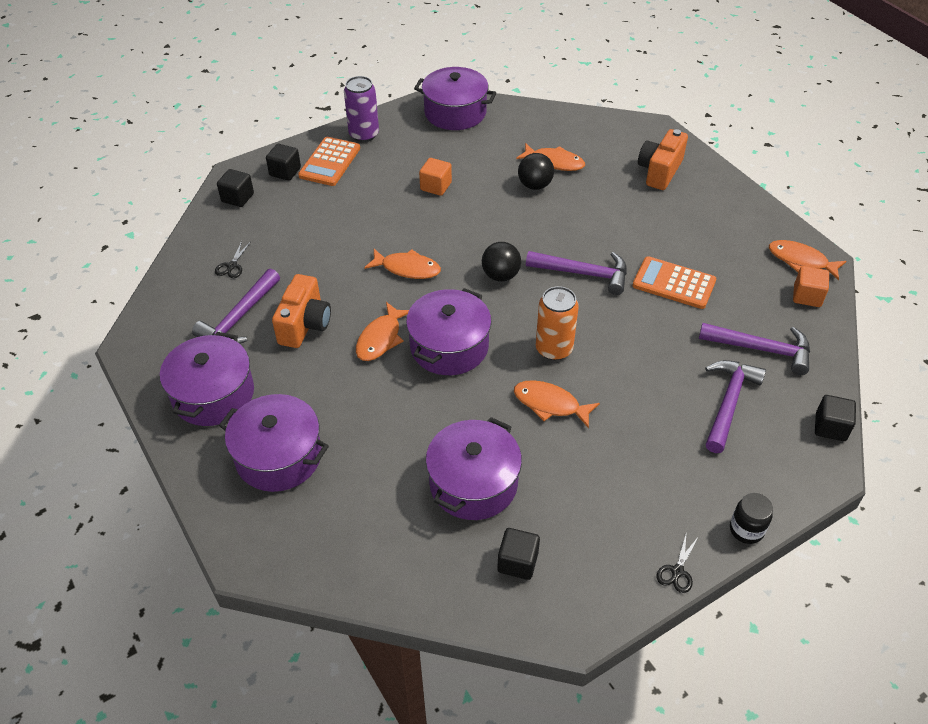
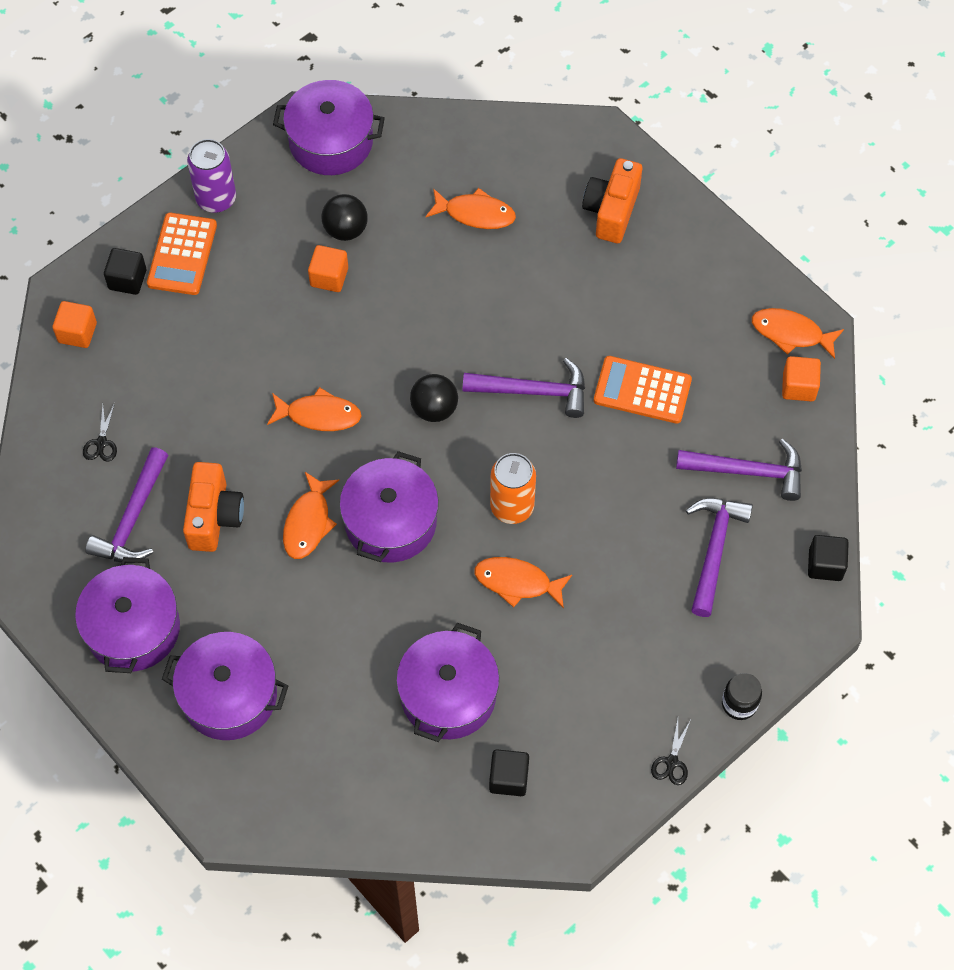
camera: 10 degrees left, 15 degrees up
black cube [217,169,254,207] -> orange cube [53,301,97,348]
black ball [518,153,554,190] -> black ball moved to [322,194,368,241]

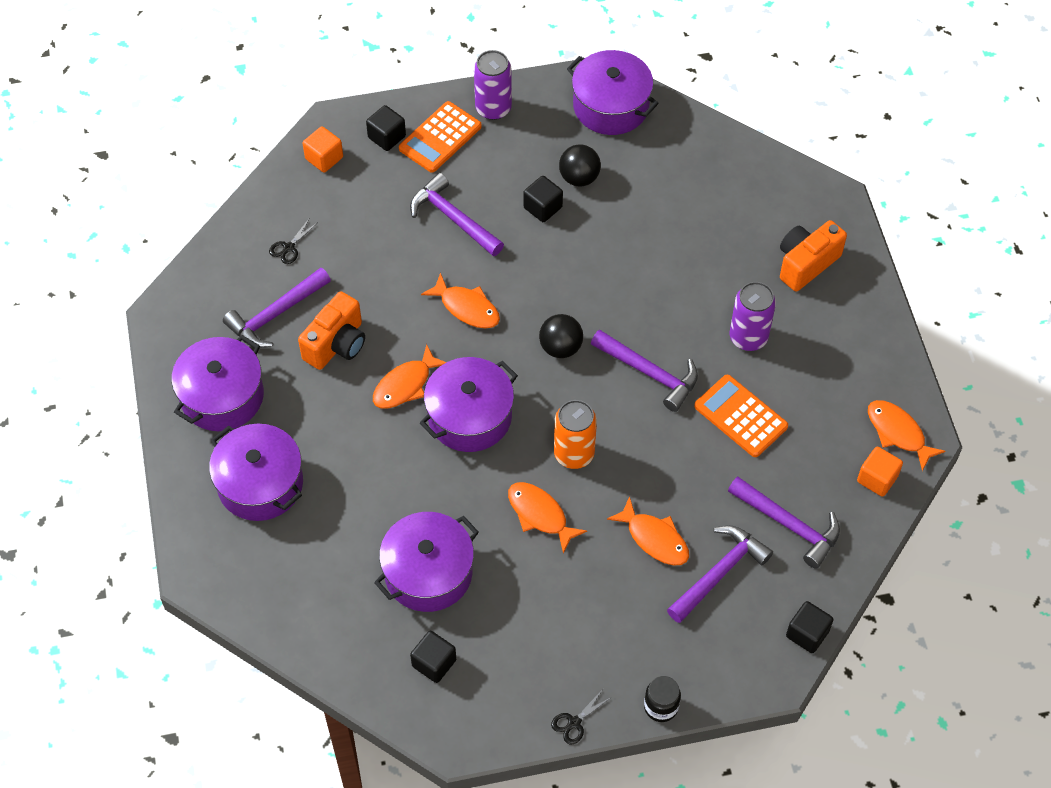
camera: 30 degrees right, 5 degrees down
orange cube [308,245,348,292] -> black cube [523,176,563,222]
orange fish [426,188,516,229] -> orange fish moved to [607,496,689,566]
none -> purple hammer [410,173,504,256]
none -> purple can [730,282,776,351]

